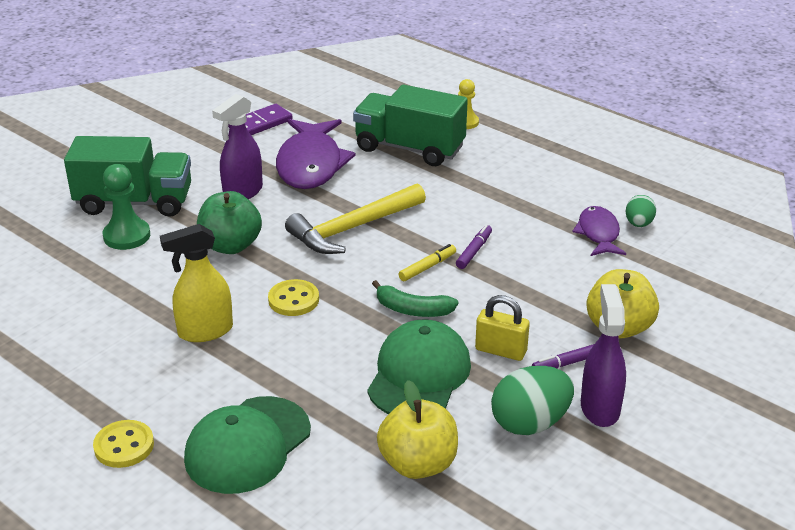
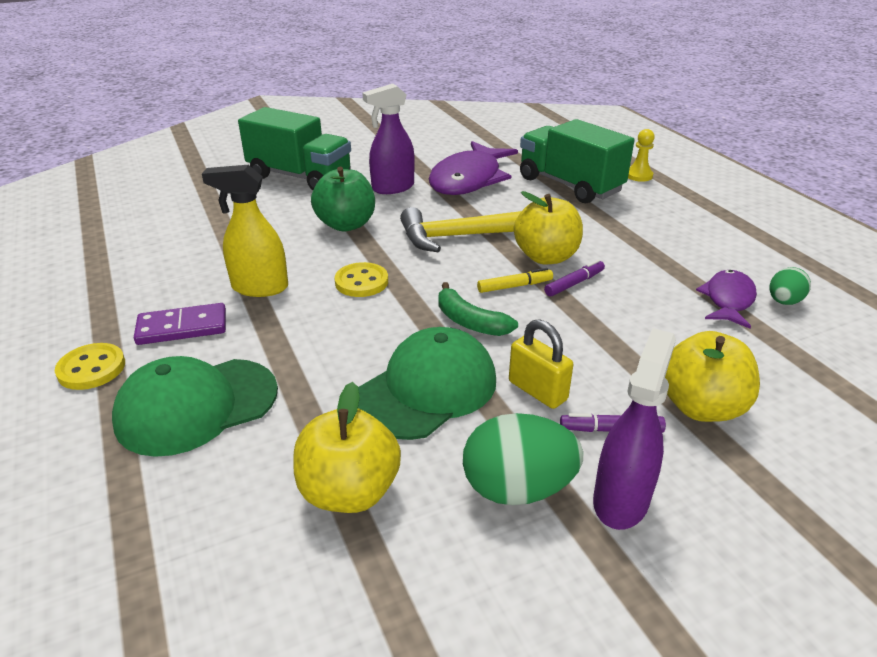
camera: 25 degrees right, 0 degrees up
green pawn [103,164,150,250] -> none
purple domino [228,104,292,135] -> purple domino moved to [134,303,226,345]
none -> yellow apple [514,191,583,264]

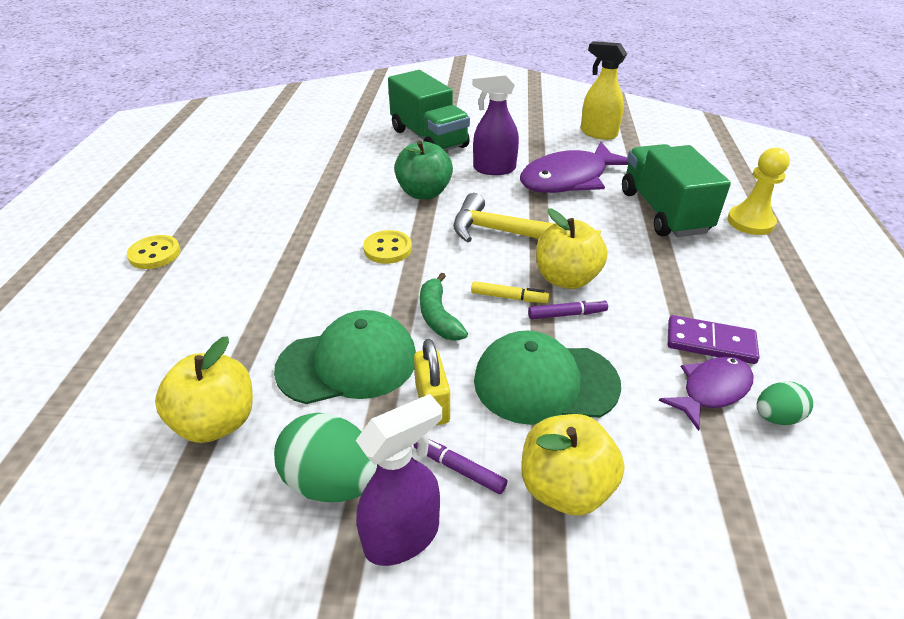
camera: 30 degrees right, 5 degrees up
green cap [112,356,278,457] -> green cap moved to [474,331,621,425]
purple domino [134,303,226,345] -> purple domino moved to [668,315,759,364]
yellow spray bottle [202,165,288,297] -> yellow spray bottle moved to [581,41,627,140]
yellow pawn [628,129,655,182] -> yellow pawn [727,147,790,235], size x1.50

